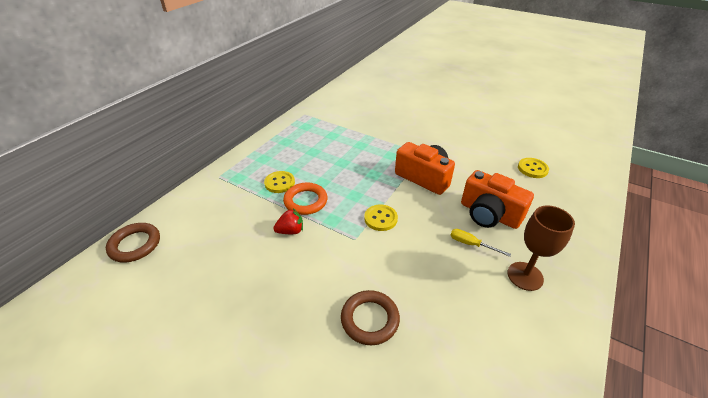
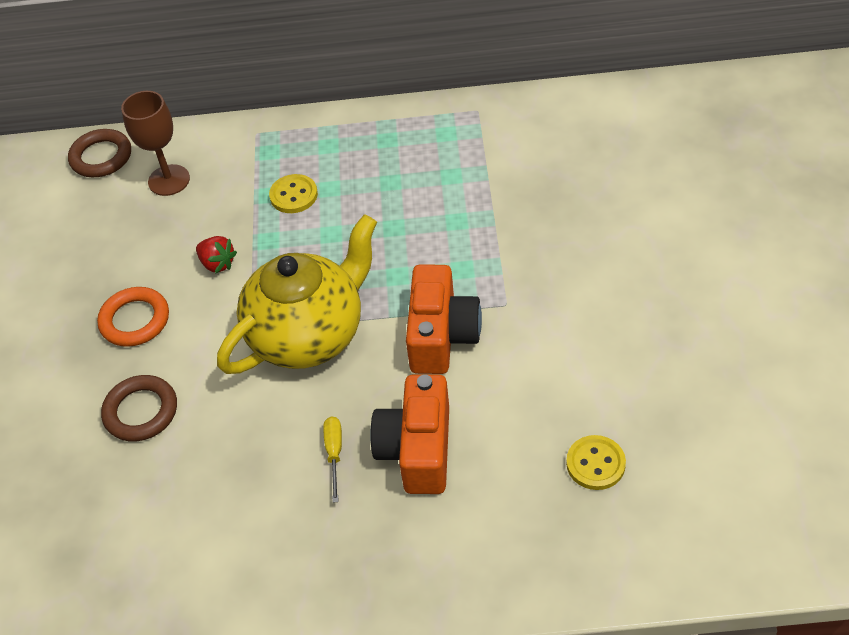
camera: 60 degrees right, 10 degrees up
orange ring [283,183,328,215] -> orange ring moved to [97,287,169,347]
yellow button [364,204,398,231] -> yellow teapot [217,214,377,374]
brown goblet [507,205,575,291] -> brown goblet moved to [121,91,190,196]

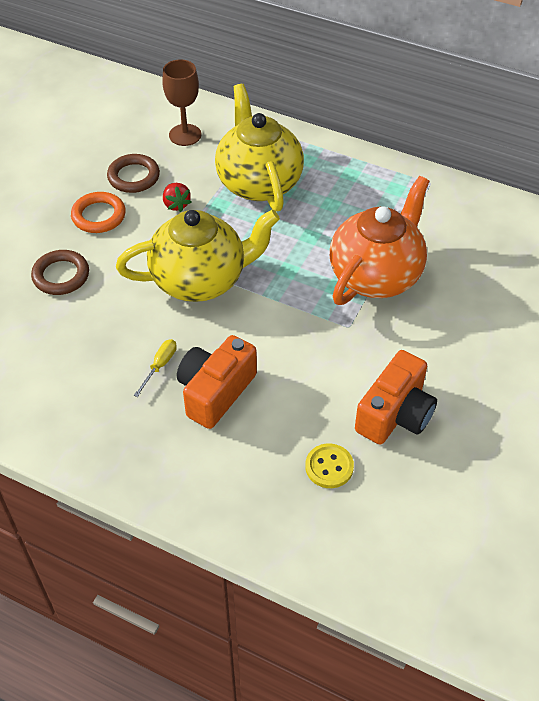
camera: 25 degrees right, 0 degrees up
brown ring [68,129,131,177] -> brown ring moved to [107,154,160,193]
yellow button [269,174,318,213] -> yellow teapot [215,84,304,211]
orange camera [406,265,482,374] -> orange camera moved to [355,350,437,445]
none -> orange teapot [330,176,429,305]

